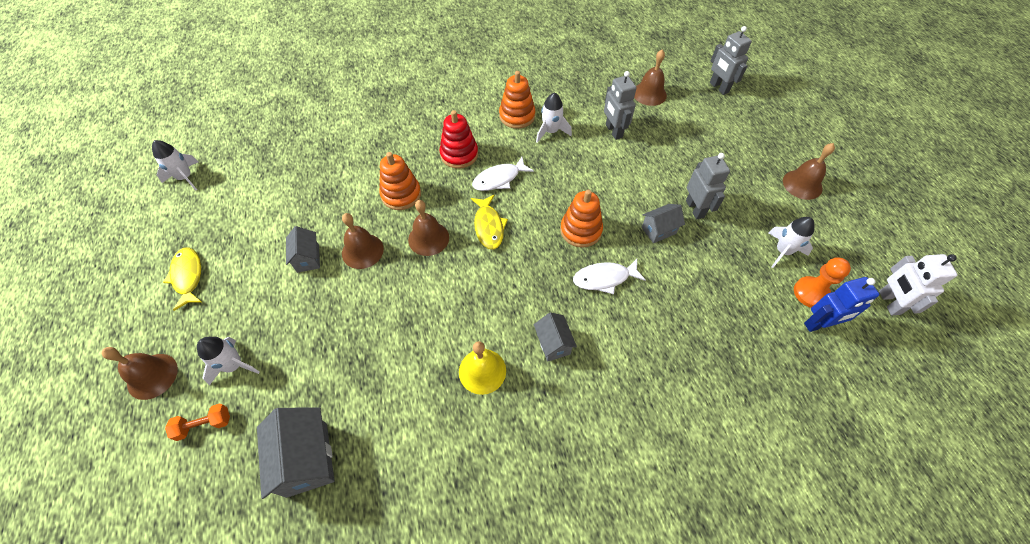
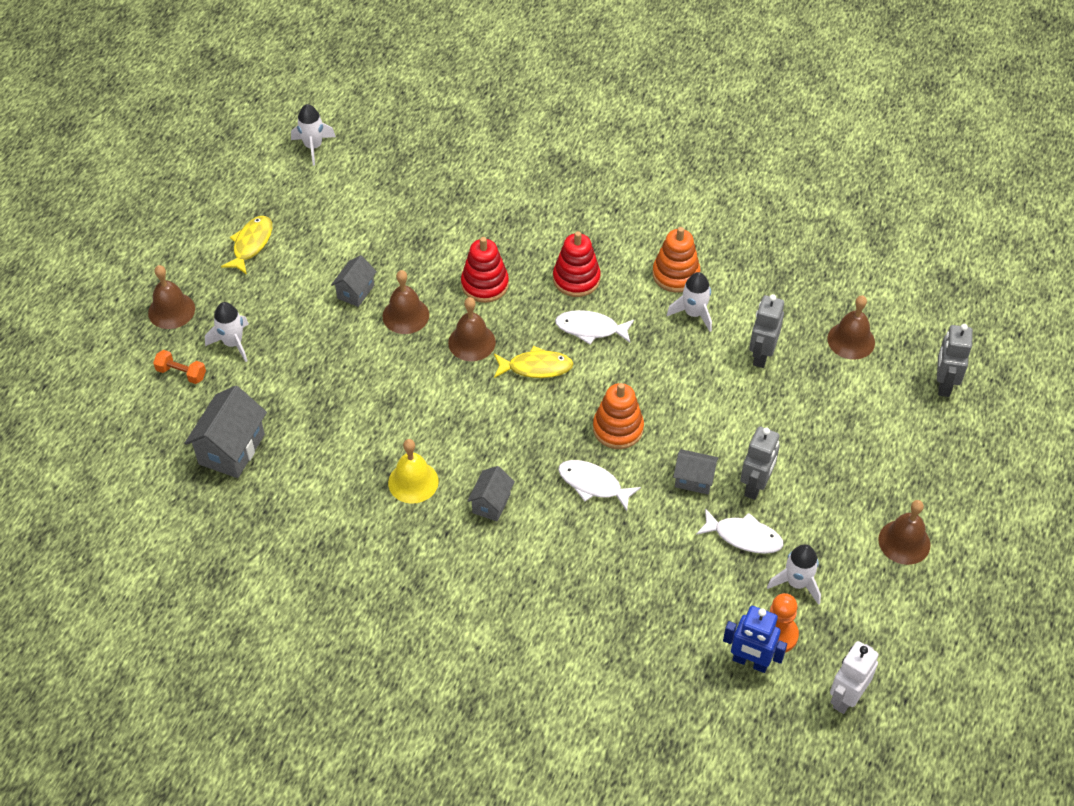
camera: 40 degrees right, 5 degrees down
orange stacking toy [379,152,421,210] -> red stacking toy [461,237,509,303]
yellow fish [471,195,508,250] -> yellow fish turned 120 degrees counterclockwise [494,346,573,378]
none -> white fish [696,508,783,554]

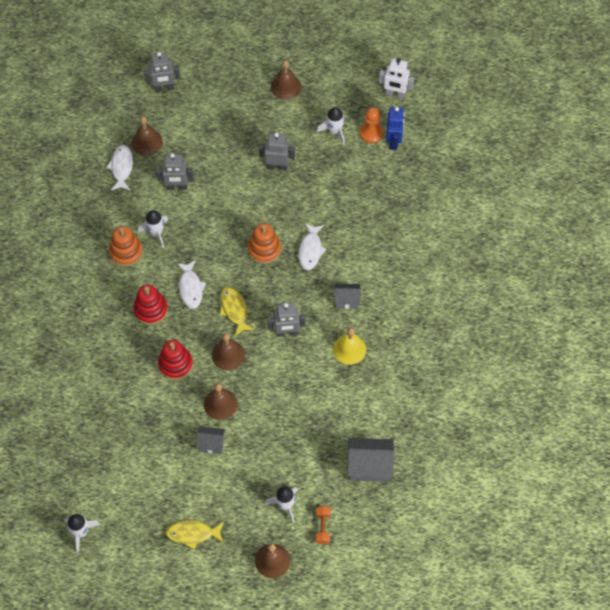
camera: 110 degrees left, 10 degrees up
grey house [673,449,719,494] -> none
white fish [696,508,783,554] -> white fish moved to [106,145,133,190]
none -> grey robot [267,302,306,337]

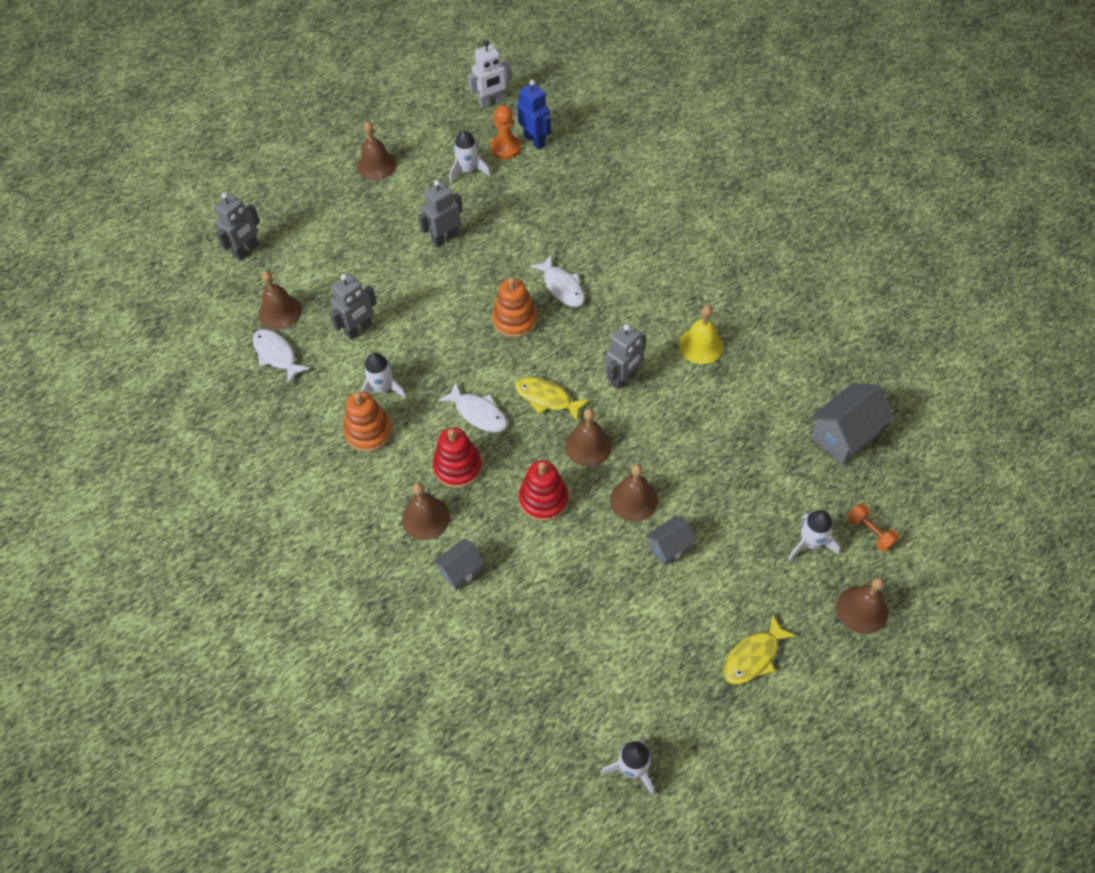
camera: 40 degrees left, 5 degrees down
grey house [334,284,360,309] -> grey house moved to [434,539,485,590]
none -> brown bell [402,483,450,540]

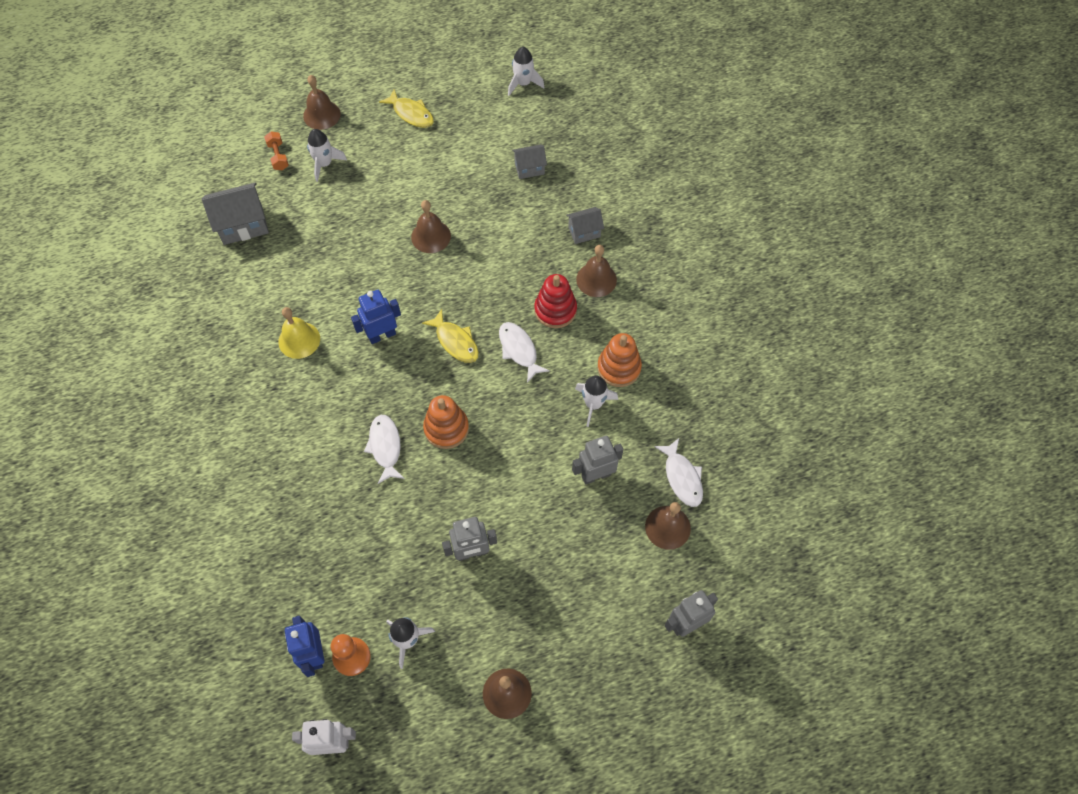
camera: 160 degrees left, 5 degrees up
red stacking toy [519,460,568,521] -> none
brown bell [565,408,612,467] -> none
grey robot [606,323,646,390] -> blue robot [351,290,401,344]
grey house [646,516,697,566] -> grey house moved to [512,144,547,179]
yellow fish [723,614,796,684] -> yellow fish turned 60 degrees clockwise [379,89,434,128]

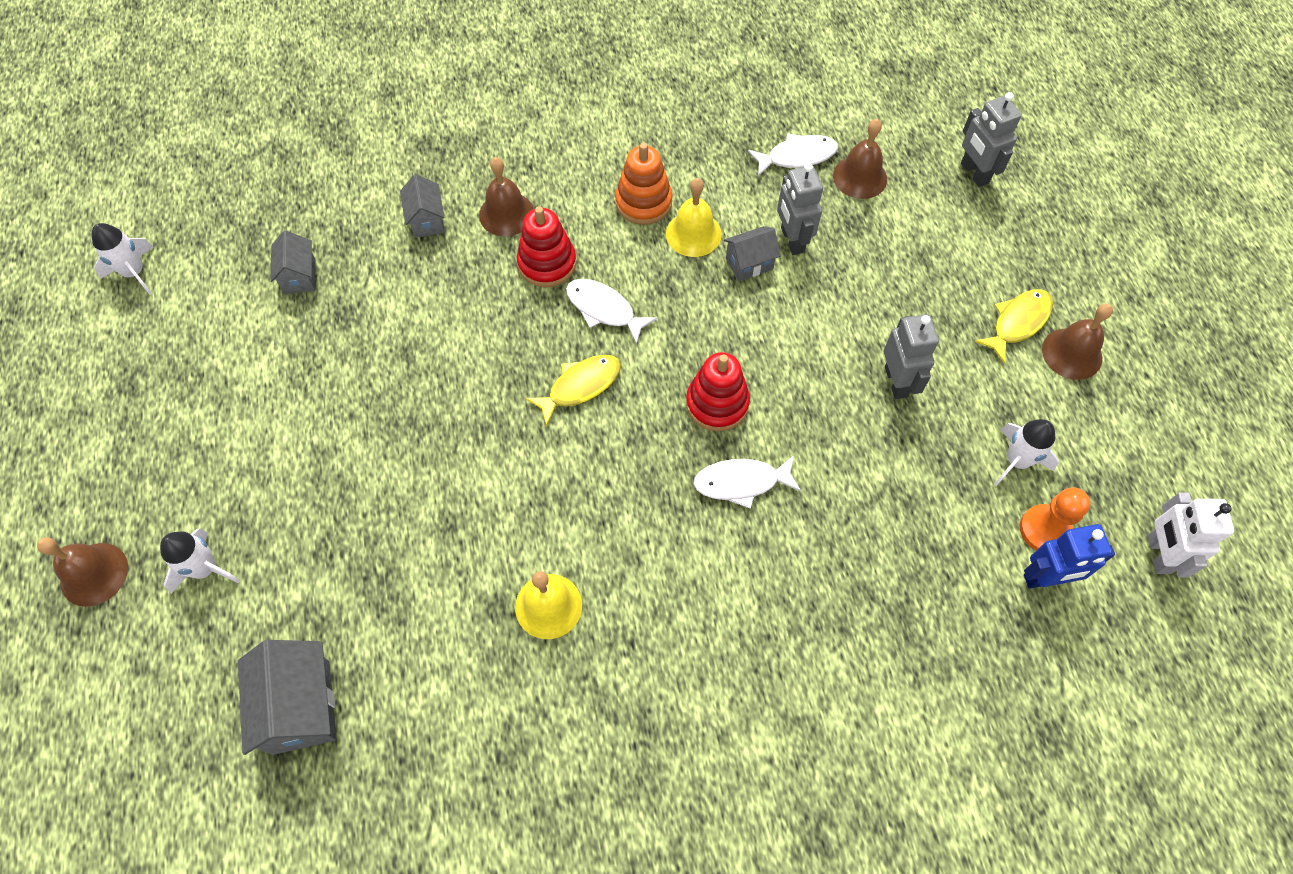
camera: 85 degrees left, 0 degrees up
orange dumbbell [264,132,289,170] -> none
blue robot [351,290,401,344] -> none
yellow fish [379,89,434,128] -> yellow fish moved to [975,289,1053,364]
brown bell [411,200,451,253] -> none
orange stacking toy [423,395,469,449] -> red stacking toy [686,352,750,431]
white fish [499,322,550,383] -> white fish turned 60 degrees clockwise [566,279,657,344]
white rocket [575,376,618,427] -> yellow bell [666,178,722,257]
none -> grey house [724,226,781,281]

